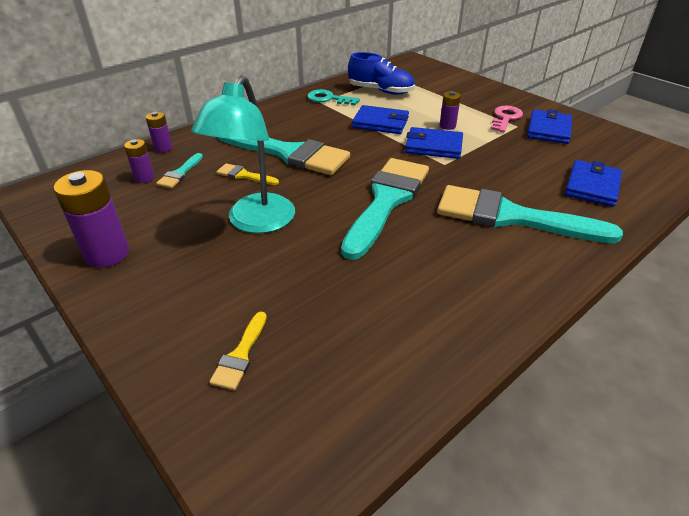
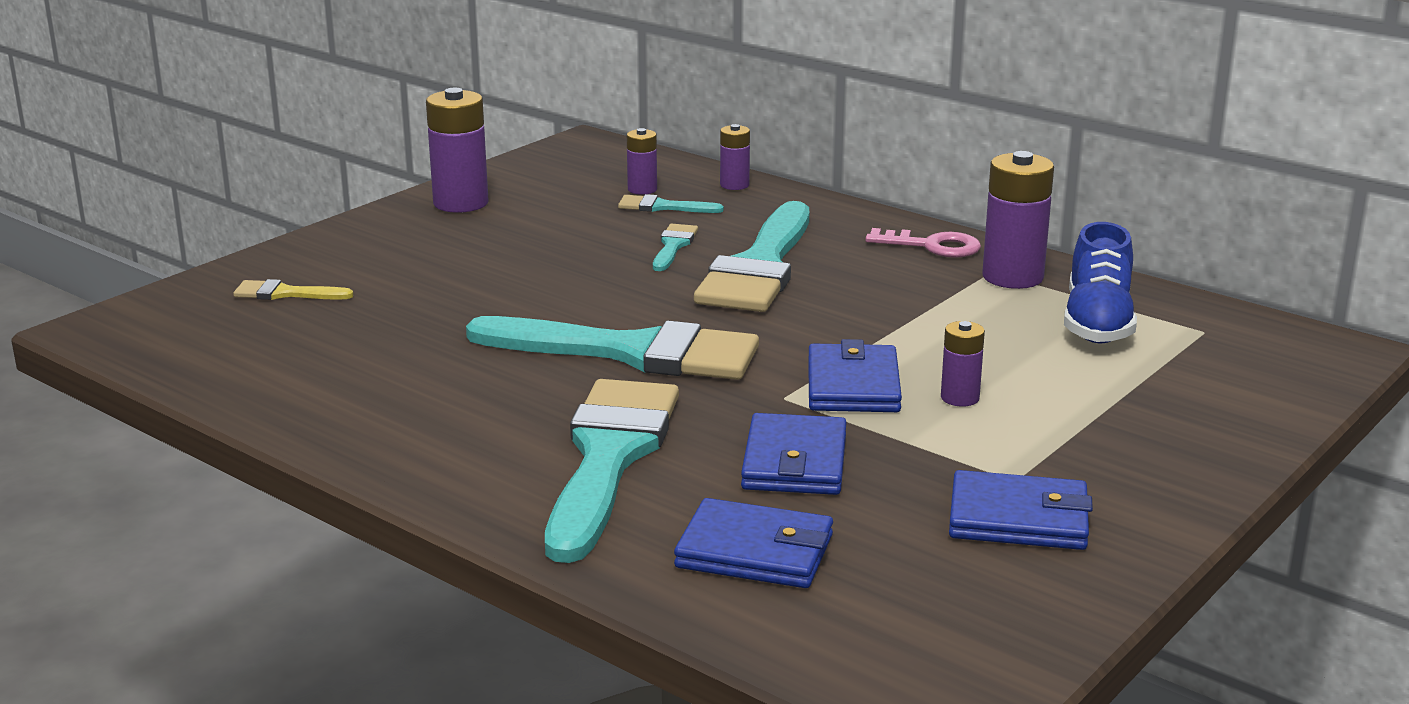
camera: 80 degrees right, 15 degrees down
turquoise lamp [191,75,295,233] -> none
yellow brush [216,163,279,185] -> turquoise brush [653,224,698,271]
turquoise key [307,89,360,106] -> purple battery [982,151,1054,289]
blue wallet [352,105,409,134] -> blue wallet moved to [741,413,847,495]
pink key [490,106,523,132] -> pink key moved to [865,228,981,258]

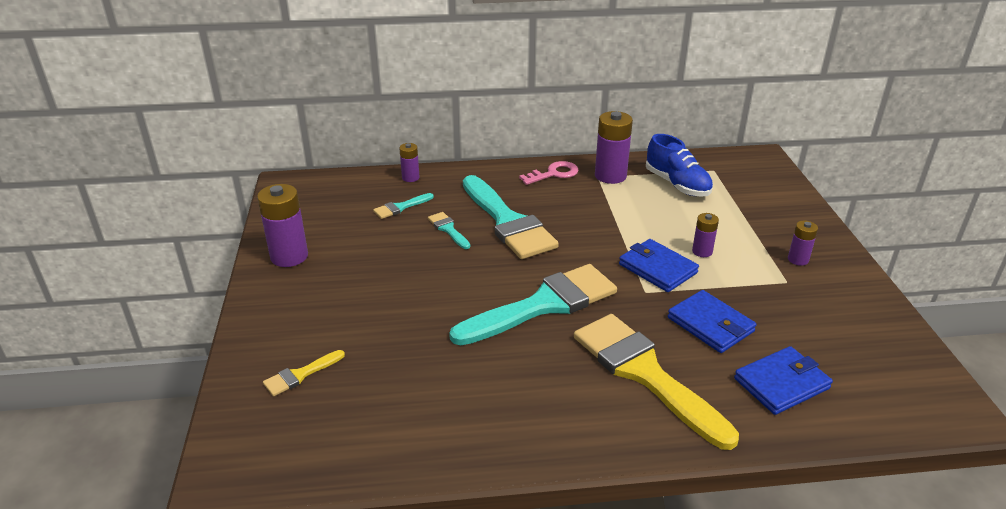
camera: 45 degrees left, 10 degrees up
turquoise brush [545,379,679,563] -> yellow brush [574,314,739,450]
purple battery [627,128,657,195] -> purple battery moved to [788,220,818,266]
blue wallet [949,470,1093,550] -> none

